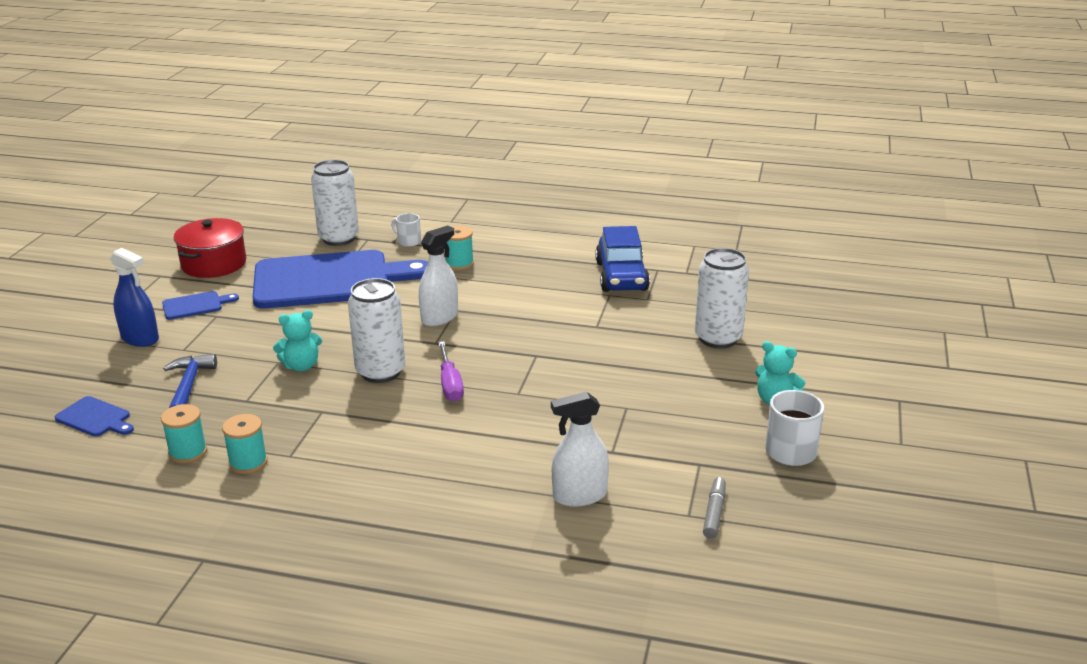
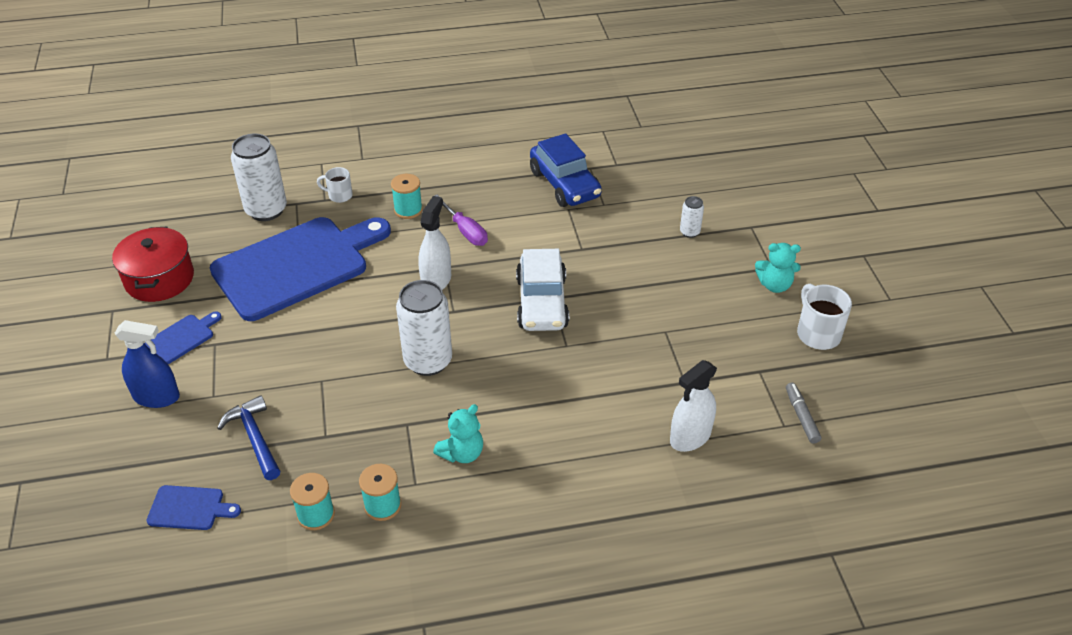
camera: 25 degrees left, 15 degrees up
turquoise teddy bear [273,310,322,371] -> turquoise teddy bear moved to [433,404,483,463]
purple screwdriver [438,341,464,402] -> purple screwdriver moved to [435,195,488,246]
white can [695,248,749,348] -> white can [680,196,704,238], size x0.48
none -> white car [516,249,569,331]

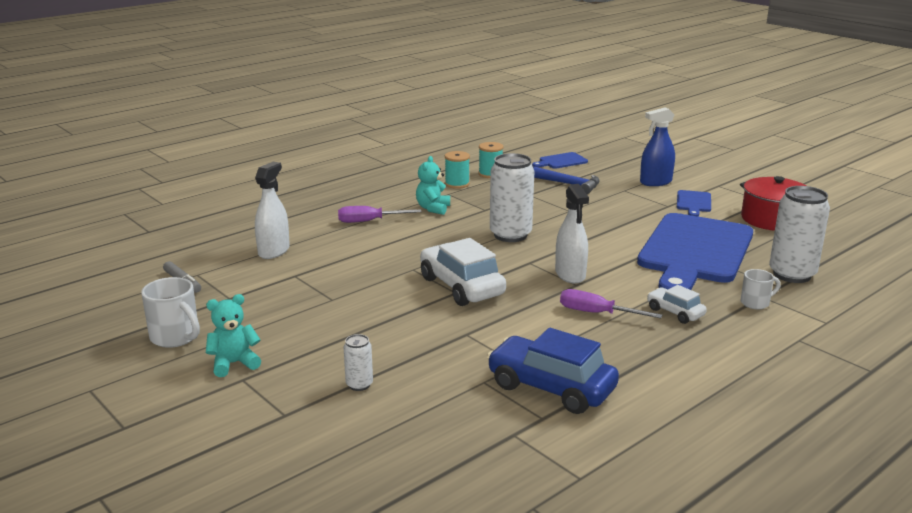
camera: 150 degrees right, 20 degrees down
turquoise spool [391,174,423,219] -> white car [647,285,707,324]
none -> purple screwdriver [338,206,422,223]

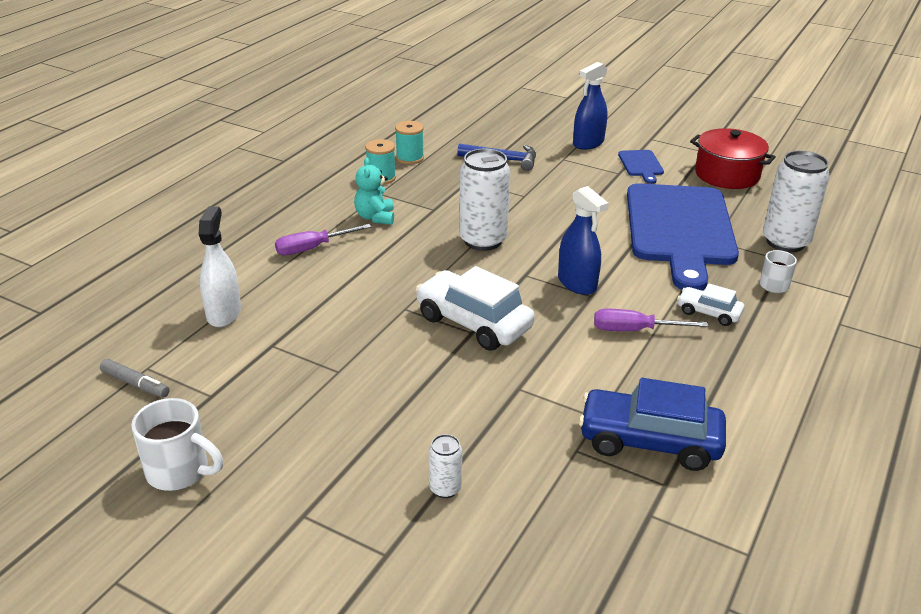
camera: 20 degrees left, 10 degrees up
turquoise teddy bear [206,294,261,377] -> none
blue cutting board [532,152,588,169] -> none
white spray bottle [555,184,589,284] -> blue spray bottle [558,186,609,295]

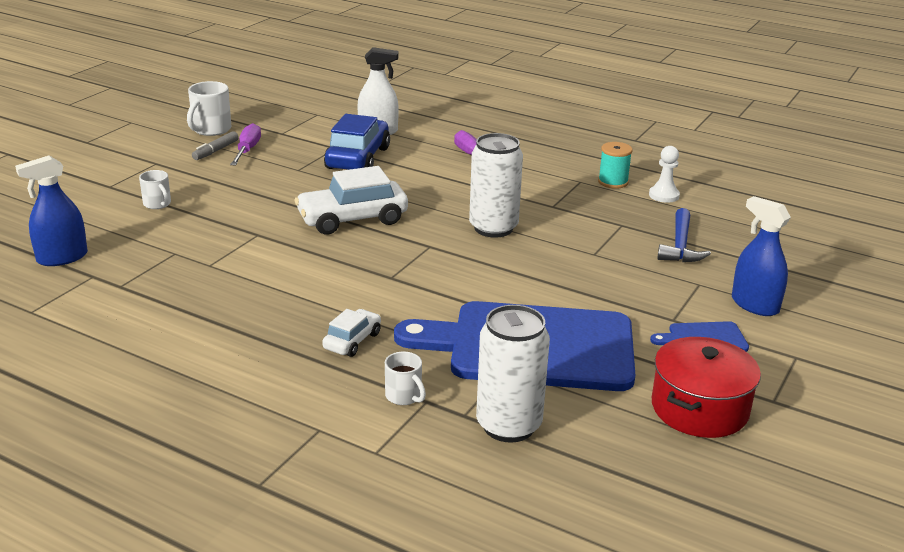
camera: 90 degrees right, 5 degrees down
grey marker [100,359,170,398] -> grey marker moved to [192,131,239,160]
turquoise teddy bear [354,157,394,225] -> none
turquoise spool [395,121,424,164] -> white pawn [649,146,680,203]
white car [415,266,535,351] -> white car turned 150 degrees counterclockwise [295,166,408,235]
white can [429,434,462,498] -> white mug [139,170,171,209]
blue spray bottle [558,186,609,295] -> blue spray bottle moved to [15,156,88,266]
blue car [579,378,726,471] -> blue car moved to [324,114,390,170]
purple screwdriver [594,309,708,331] -> purple screwdriver moved to [230,123,261,166]

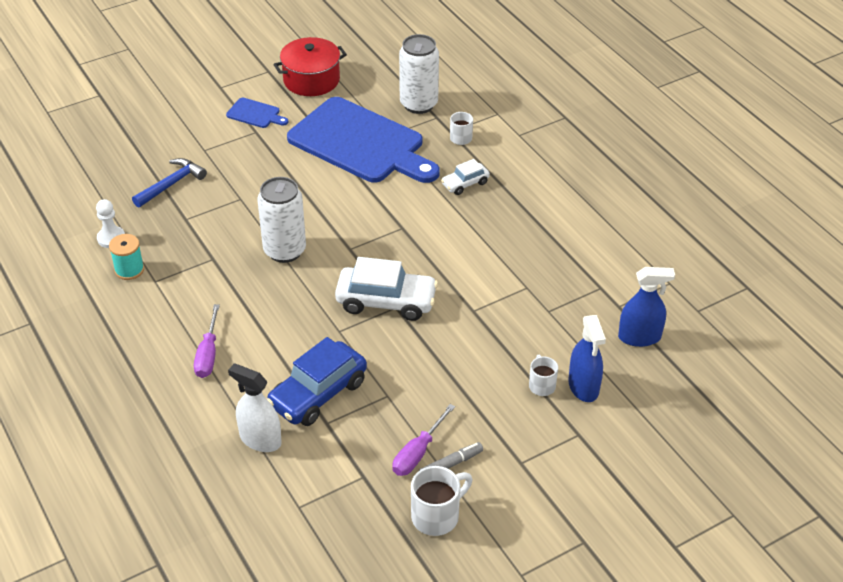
camera: 150 degrees left, 15 degrees up
blue spray bottle [732,196,791,316] -> blue spray bottle moved to [568,315,606,402]

